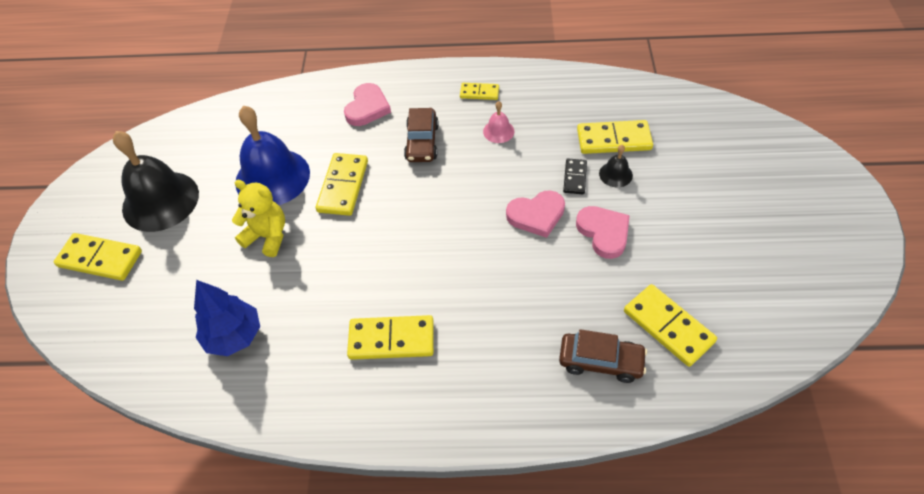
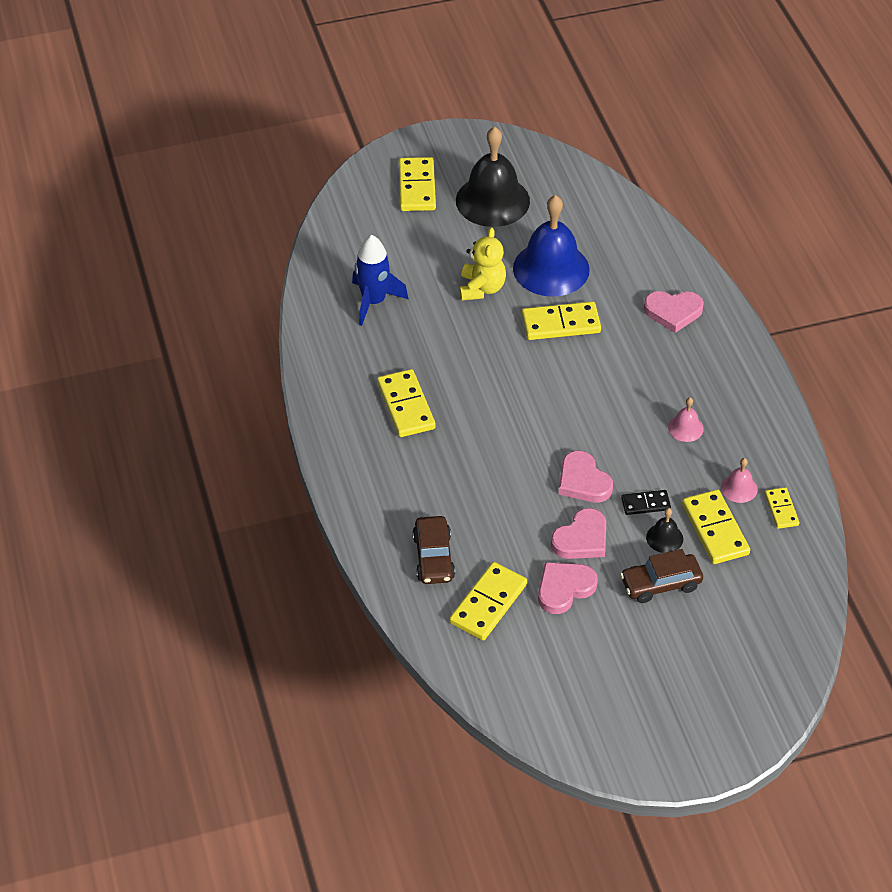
camera: 70 degrees right, 5 degrees down
blue tree [194,280,260,356] -> blue rocket [352,235,408,326]
brown car [404,108,439,162] -> brown car moved to [620,549,703,603]
yellow domino [460,83,499,100] -> yellow domino moved to [765,487,799,529]
none -> pink heart [538,562,598,614]
none -> pink bell [721,458,758,503]

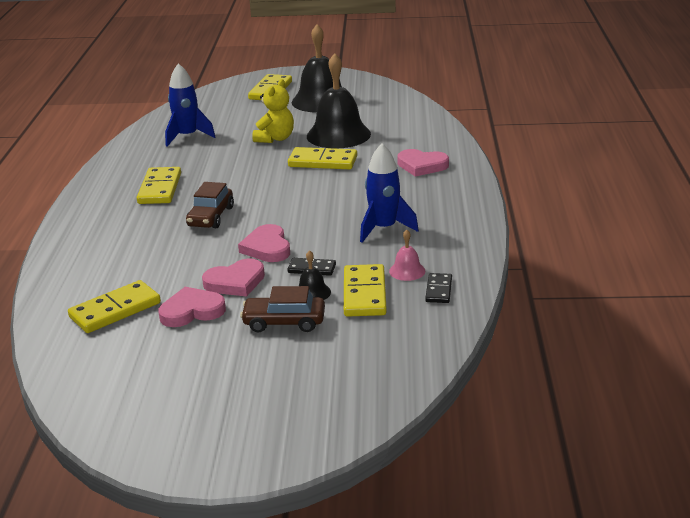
camera: 20 degrees right, 20 degrees down
brown car [413,516,455,584] -> brown car moved to [186,182,234,228]
blue bell [513,195,590,297] -> black bell [307,53,371,149]
pink bell [668,397,704,442] -> blue rocket [360,143,419,243]
yellow domino [765,487,799,529] -> black domino [425,273,452,303]

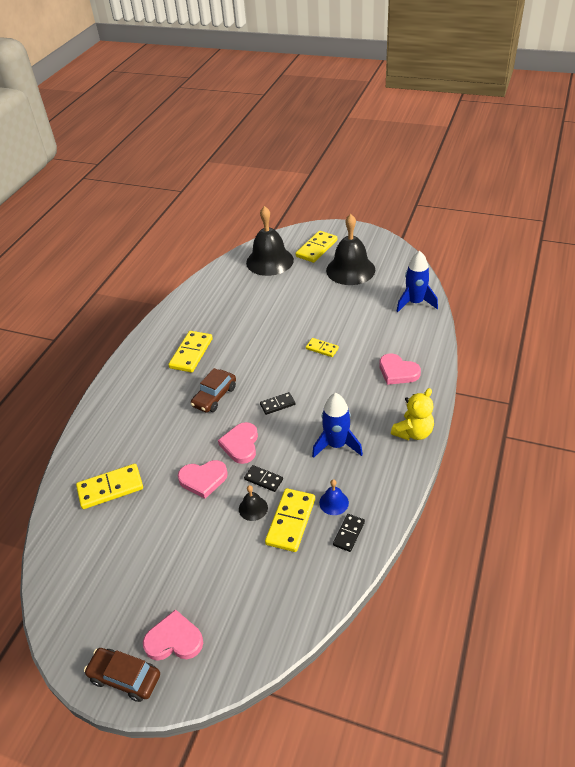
camera: 20 degrees right, 15 degrees up
pink heart [158,287,226,327] -> pink heart moved to [143,609,203,661]
blue rocket [165,63,215,147] -> blue rocket moved to [396,251,438,312]
brown car [240,286,325,332] -> brown car moved to [84,648,160,702]
yellow teddy bear [252,79,294,143] -> yellow teddy bear moved to [391,388,434,440]
yellow domino [288,147,357,169] -> yellow domino [306,338,339,357], size x0.57
black bell [307,53,371,149] -> black bell moved to [246,206,294,276]
pink bell [389,230,425,281] -> blue bell [319,479,349,515]
none -> black domino [260,392,295,415]

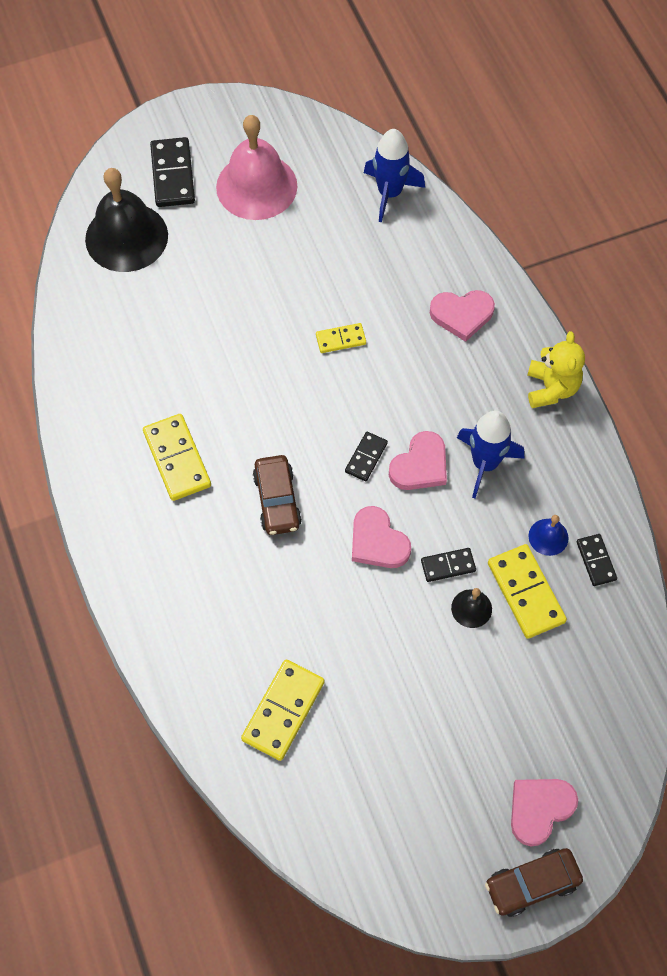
camera: 45 degrees left, 20 degrees up
pink heart [178,460,228,499] -> pink heart moved to [389,431,447,490]
yellow domino [296,231,337,263] -> black domino [150,137,195,207]
black bell [326,214,375,285] -> pink bell [216,115,298,220]

